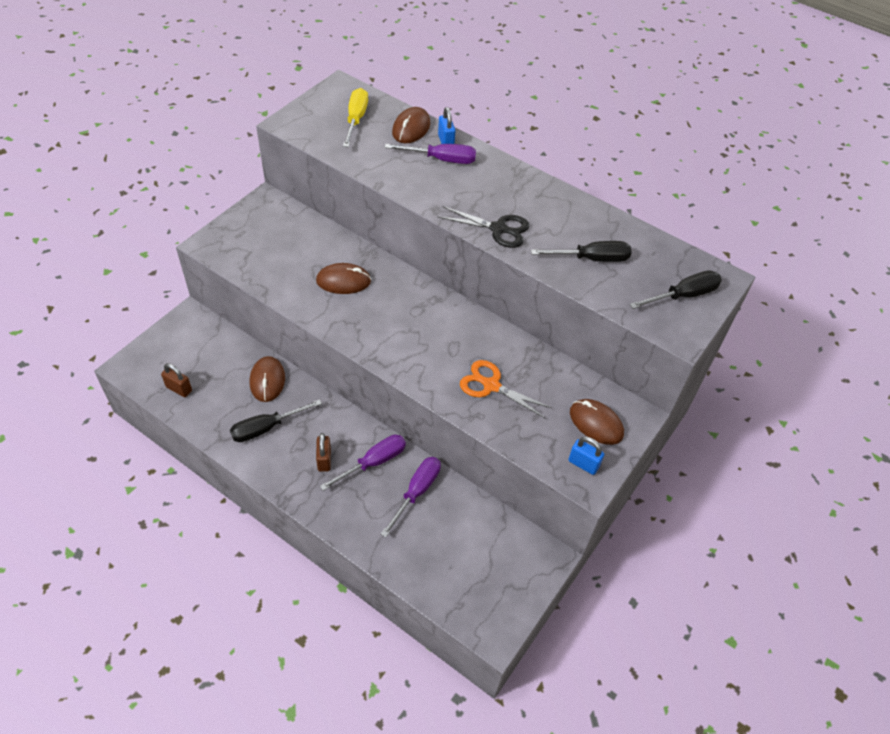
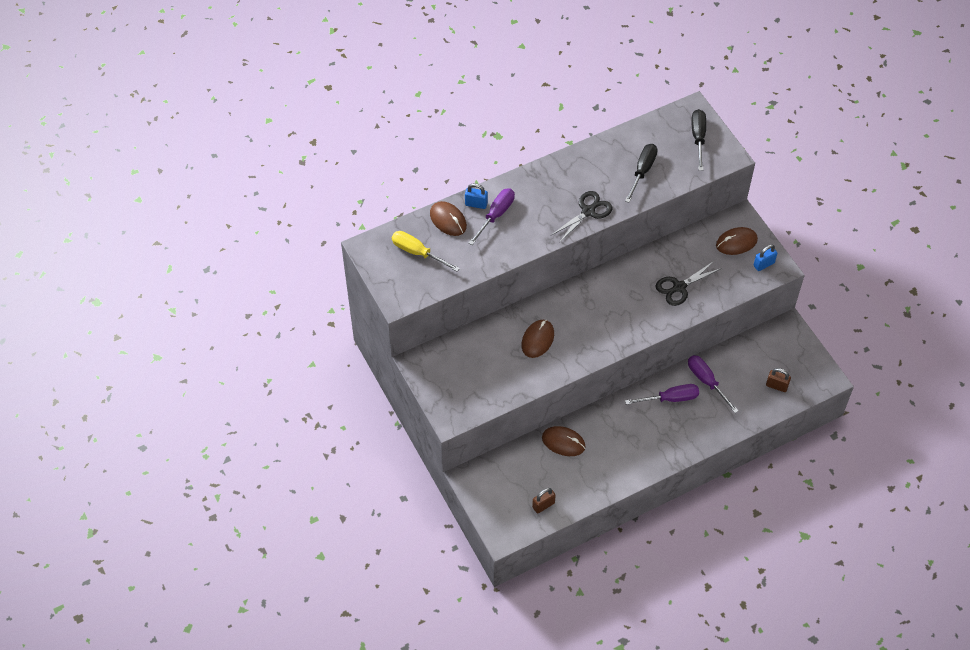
camera: 60 degrees left, 5 degrees up
black screwdriver [230,399,322,442] -> none
brown padlock [316,433,331,472] -> brown padlock moved to [766,368,791,392]
purple screwdriver [320,435,406,491] -> purple screwdriver turned 90 degrees clockwise [625,384,699,405]
orange scissors [460,360,552,418] -> black scissors [655,261,721,306]

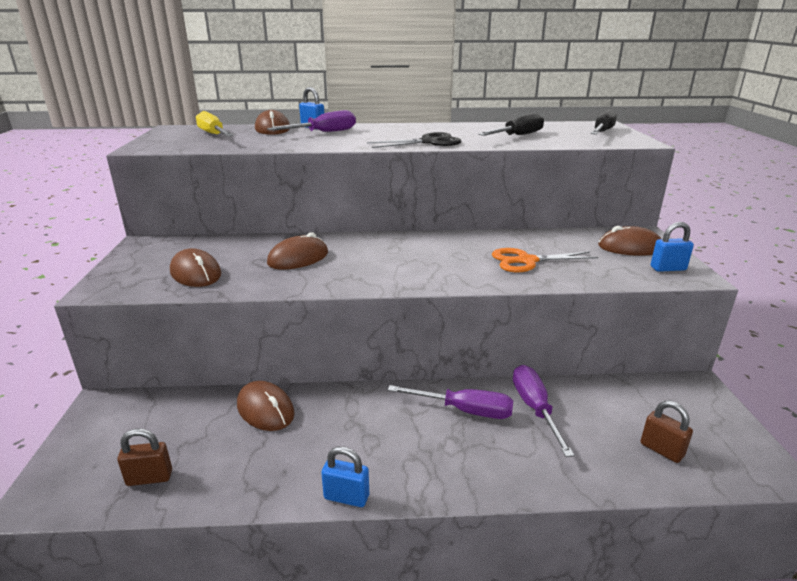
camera: 25 degrees right, 30 degrees down
black scissors [655,261,721,306] -> orange scissors [492,248,598,272]
none -> brown mouse [170,248,221,287]
none -> blue padlock [321,446,369,507]

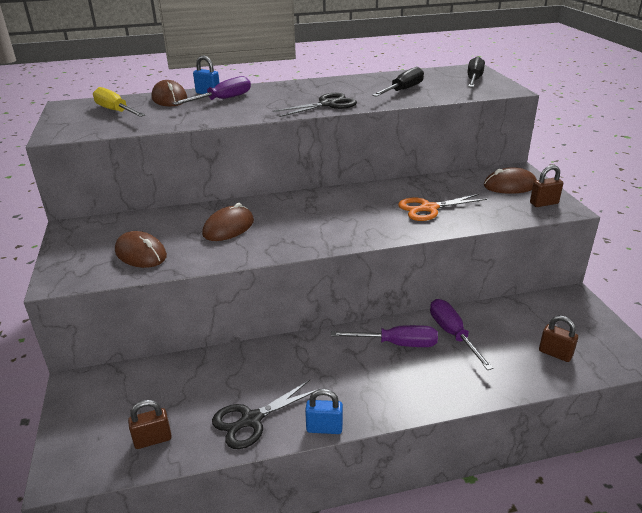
camera: 10 degrees left, 5 degrees up
brown mouse [237,381,295,431] -> none
blue padlock [651,222,694,272] -> brown padlock [530,165,563,207]
none -> black scissors [212,380,316,449]

